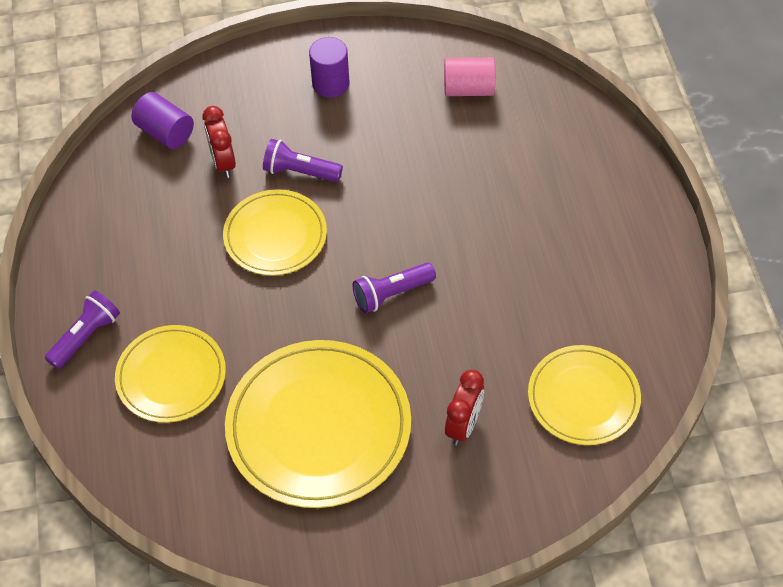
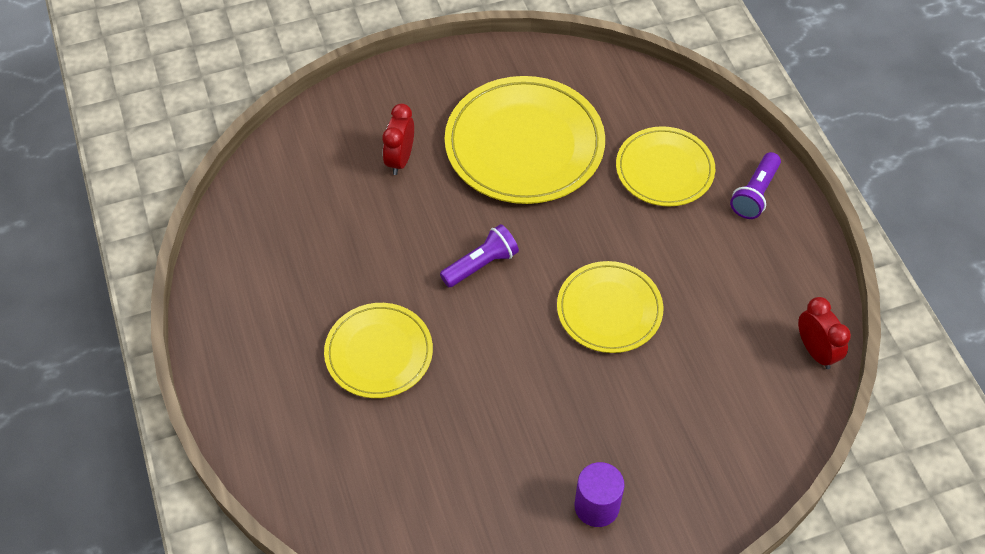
camera: 170 degrees right, 0 degrees up
purple cylinder [131,92,194,149] -> none
red clock [202,106,236,178] -> red clock moved to [798,297,851,369]
purple flashlight [263,139,343,182] -> none
pink cylinder [444,57,495,96] -> none
yellow plate [528,345,641,445] -> yellow plate moved to [324,303,433,398]

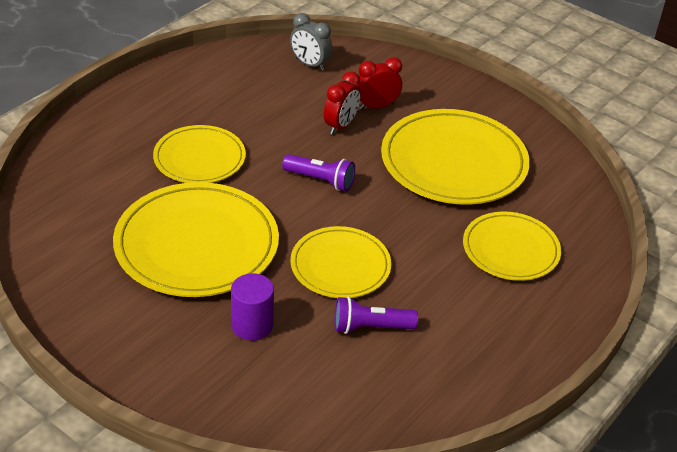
camera: 55 degrees right, 15 degrees down
purple cylinder [575,462,625,527] -> purple cylinder moved to [231,273,274,341]
purple flashlight [730,152,781,219] -> purple flashlight moved to [334,296,418,334]
red clock [798,297,851,369] -> red clock moved to [324,71,361,135]
none -> yellow plate [113,182,279,297]
none -> grey clock [290,13,332,71]

